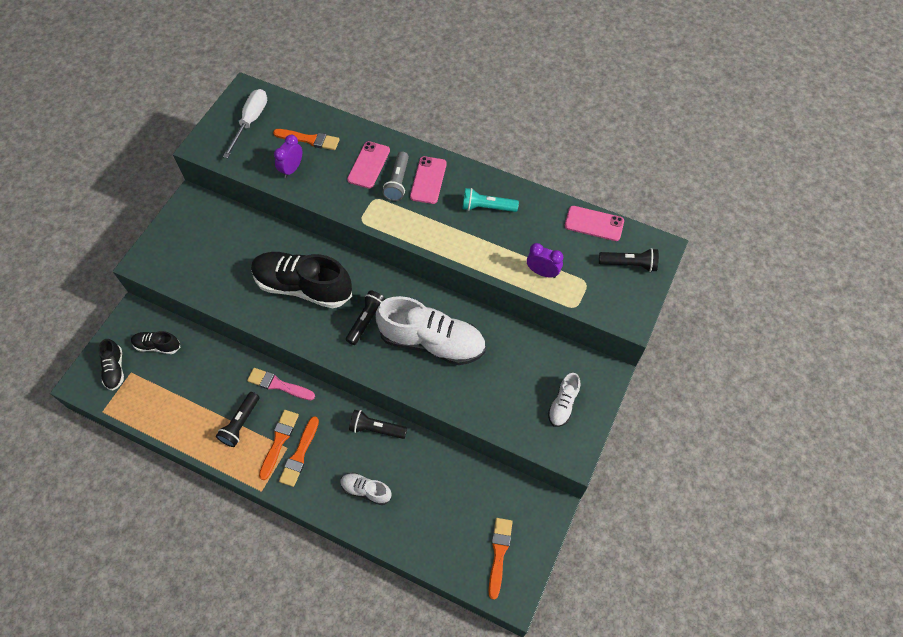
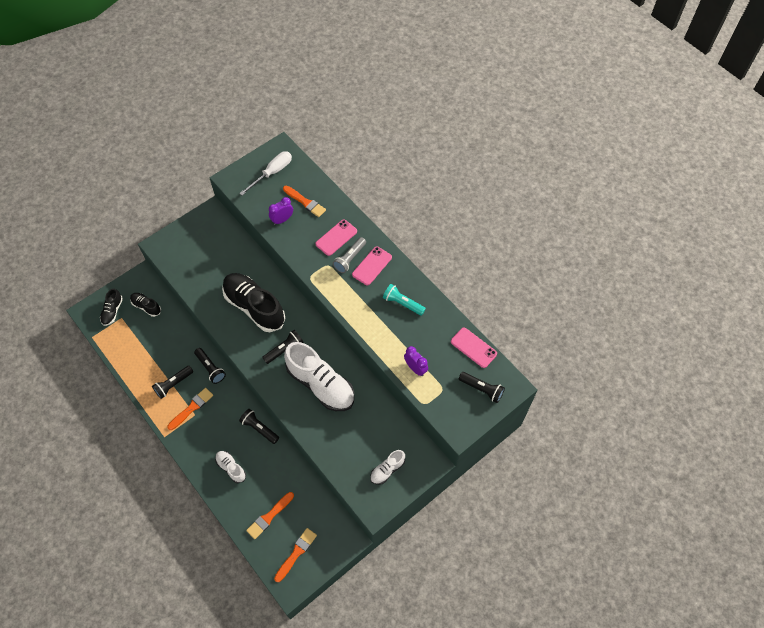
camera: 25 degrees right, 0 degrees up
pink brush [247,368,315,400] -> black flashlight [194,348,226,384]
orange brush [279,416,319,487] -> orange brush moved to [246,492,294,539]

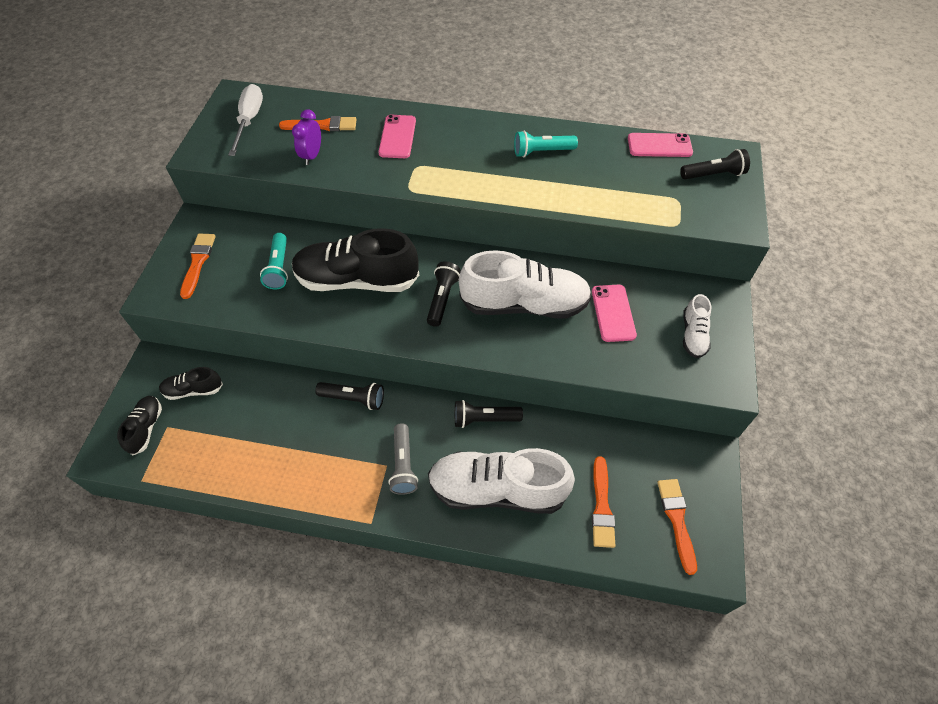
camera: 40 degrees left, 5 degrees down
black shoe [100,289,123,326] -> black shoe turned 150 degrees counterclockwise [117,396,162,455]
black flashlight [152,366,193,399] -> none
orange brush [167,388,213,430] -> orange brush moved to [180,234,216,299]
white shoe [215,451,246,483] -> white shoe [428,448,575,514], size x2.09
grey flashlight [333,237,366,273] -> grey flashlight moved to [388,423,418,495]
pink phone [352,246,392,285] -> pink phone moved to [592,285,637,342]
purple clock [404,346,428,376] -> none
none -> turquoise flashlight [260,233,288,289]

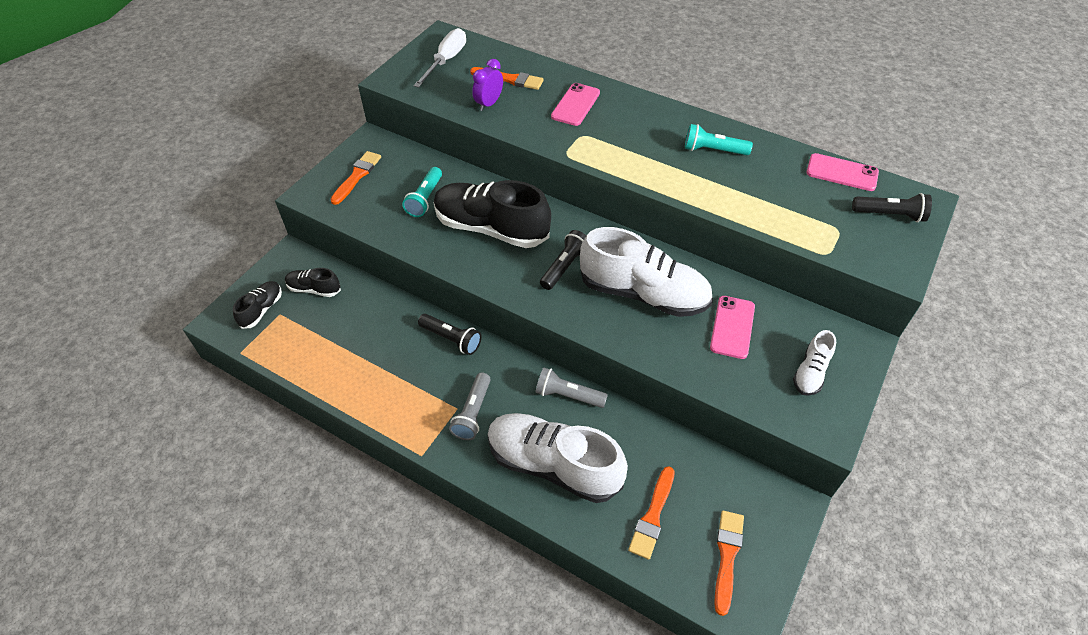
camera: 20 degrees right, 5 degrees down
black flashlight [455,400,523,428] -> grey flashlight [536,367,608,408]

